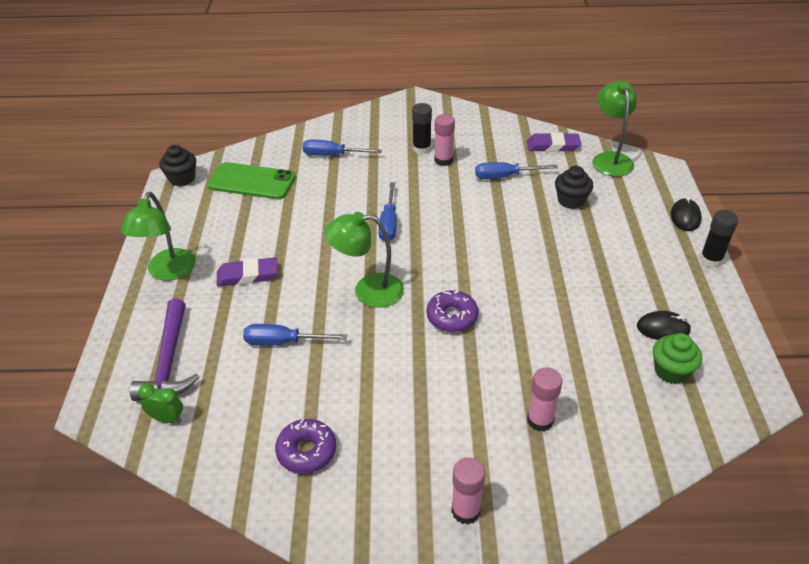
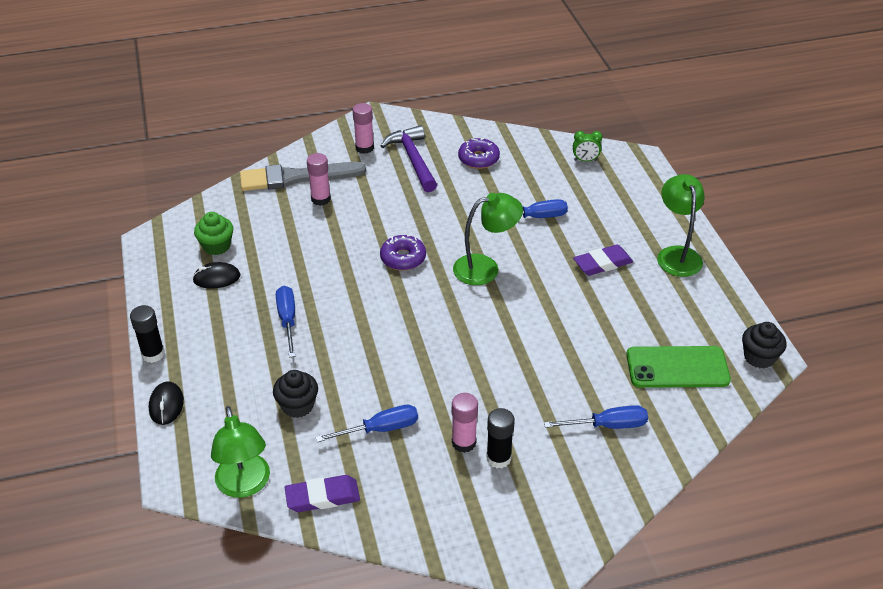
camera: 165 degrees right, 0 degrees up
purple hammer [130,299,199,401] -> purple hammer moved to [381,125,437,192]
blue screwdriver [378,182,397,241] -> blue screwdriver moved to [276,286,295,358]
none -> grey brush [240,162,366,191]

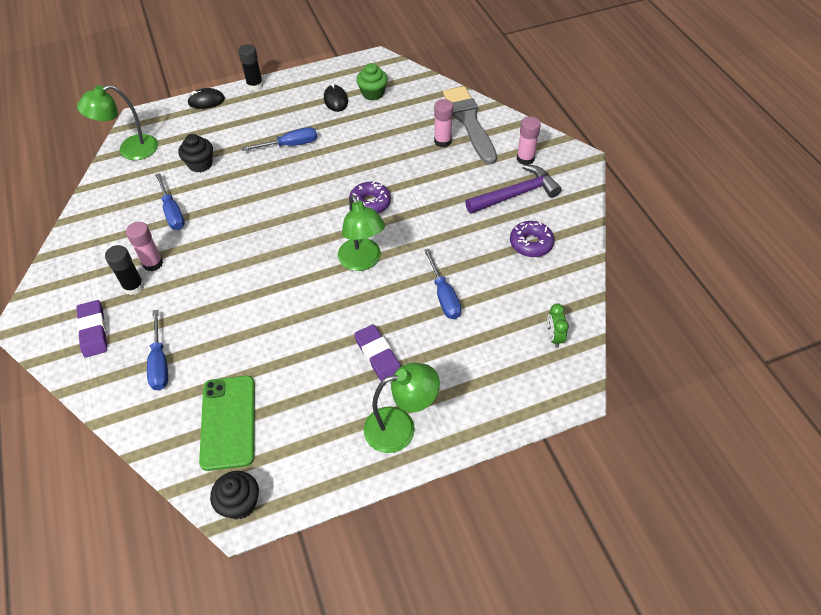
camera: 85 degrees right, 10 degrees up
purple eraser [285,475,360,512] -> purple eraser moved to [76,300,107,357]

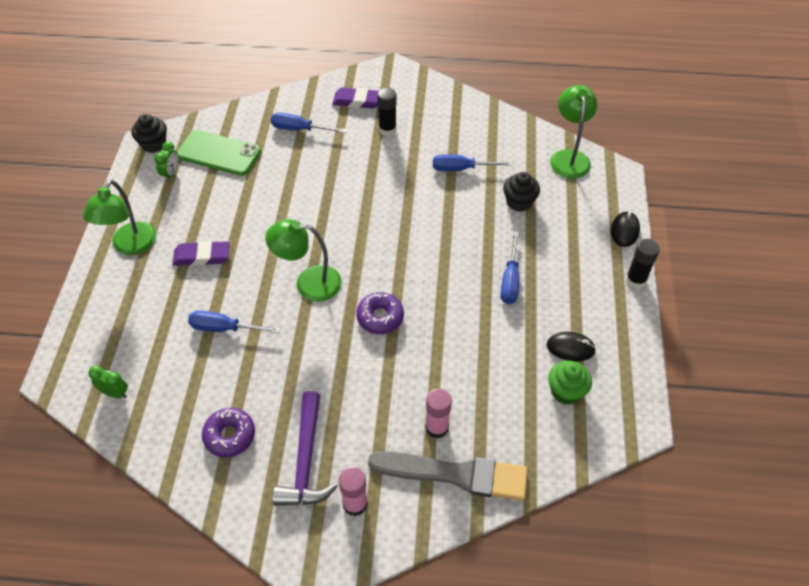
camera: 115 degrees right, 0 degrees up
pink glue stick [126,222,163,271] -> none
none -> green clock [154,141,179,181]

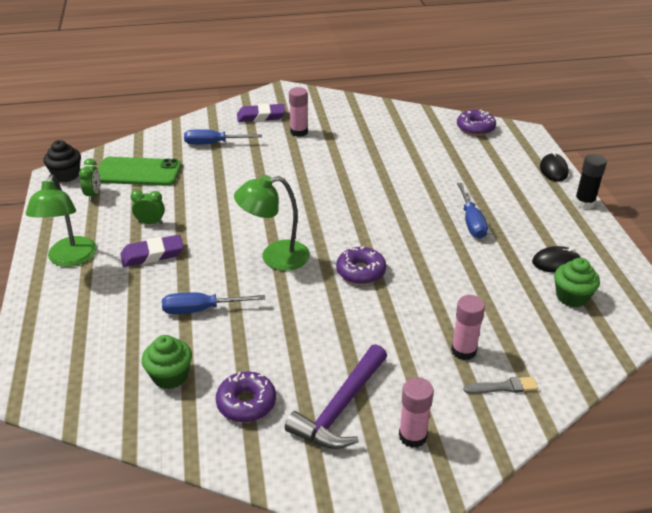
camera: 15 degrees left, 15 degrees down
green clock [88,366,128,398] -> green clock moved to [131,190,165,224]
purple hammer [273,391,338,506] -> purple hammer turned 45 degrees clockwise [285,344,387,449]
grey brush [368,451,528,501] -> grey brush [463,377,538,394], size x0.43
black glue stick [377,88,397,136] -> pink glue stick [289,87,308,137]
blue screwdriver [433,154,513,171] -> none
black cupcake [503,172,540,212] -> none
green lamp [550,85,598,179] -> purple donut [457,110,496,136]
none -> green cupcake [142,335,192,389]

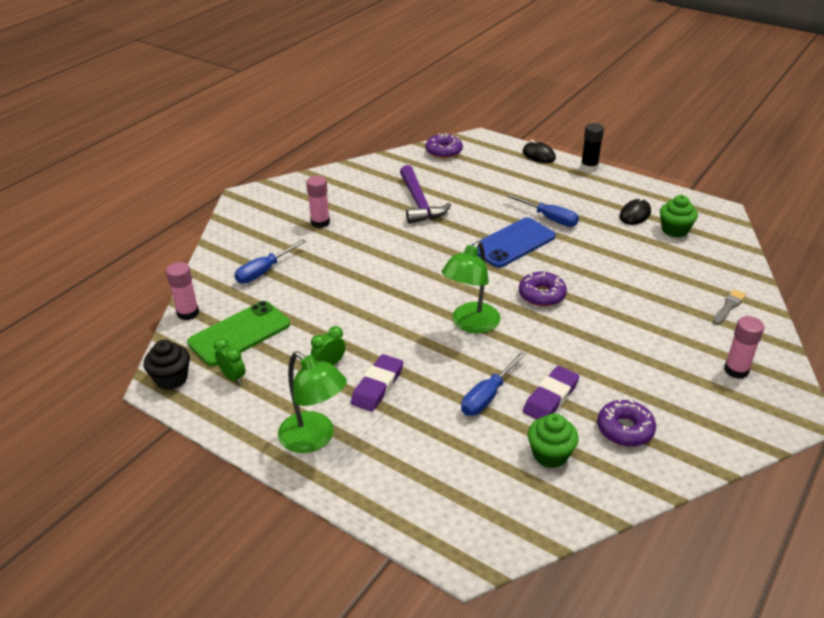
camera: 45 degrees left, 0 degrees up
purple eraser [237,104,285,122] -> purple eraser moved to [523,366,580,420]
purple hammer [285,344,387,449] -> purple hammer moved to [400,165,451,224]
pink glue stick [451,295,485,360] -> pink glue stick moved to [166,262,199,320]
none -> blue phone [471,217,556,268]

